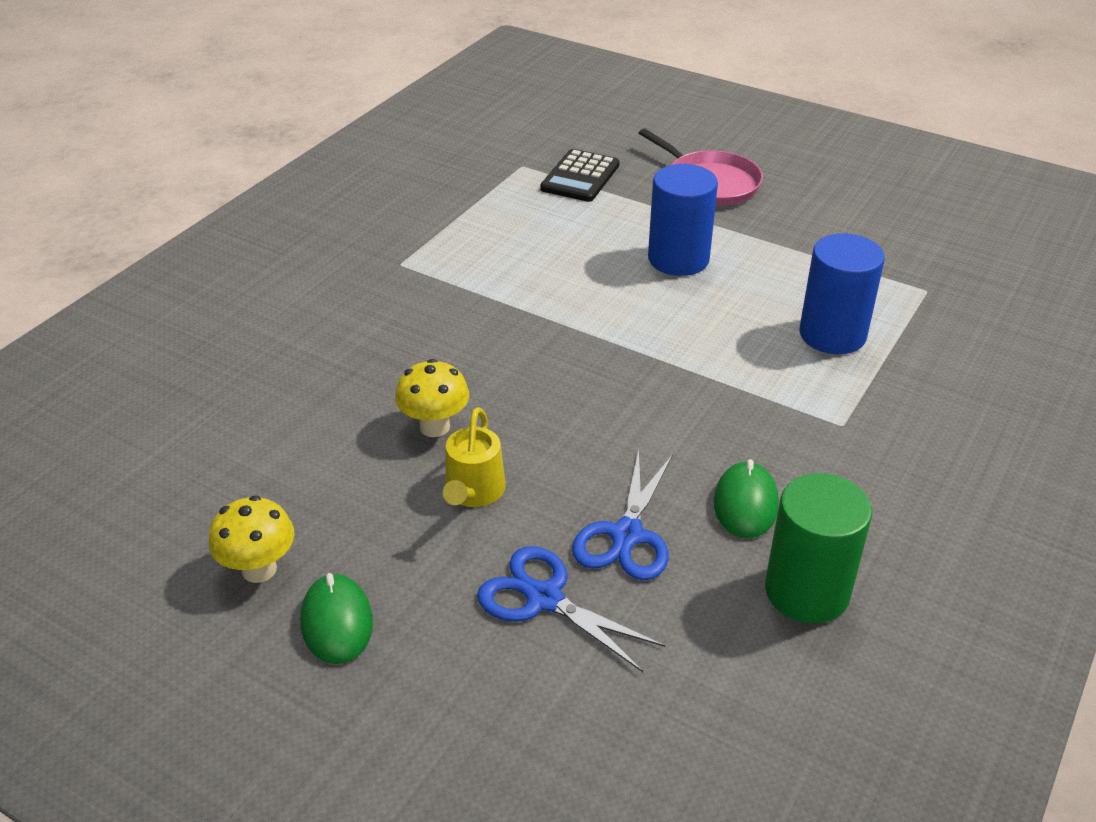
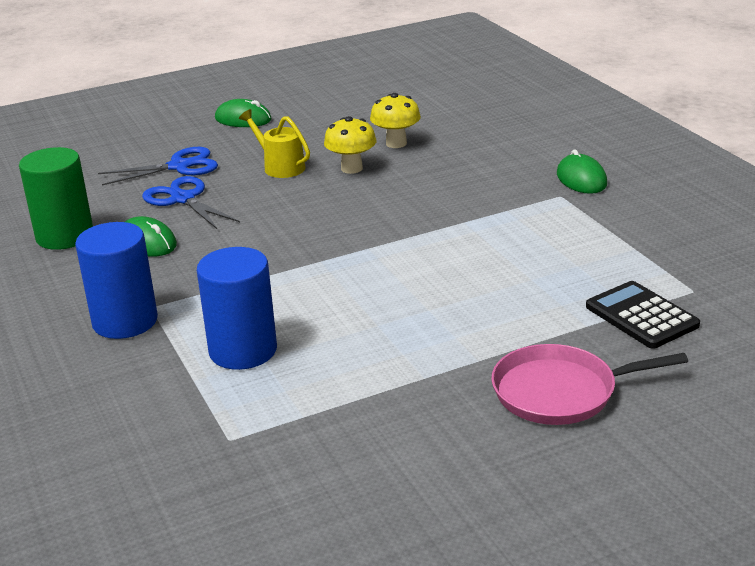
camera: 125 degrees right, 10 degrees down
yellow mushroom [209,495,295,583] -> yellow mushroom moved to [370,93,421,148]
blue cylinder [648,164,718,276] -> blue cylinder moved to [75,222,158,339]
none -> green mouse [557,149,607,194]

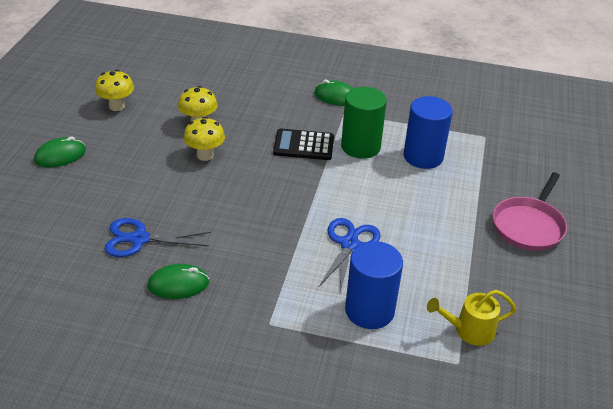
camera: 55 degrees left, 10 degrees up
green cylinder [19,147,93,250] -> green cylinder moved to [341,87,387,159]
blue cylinder [75,222,158,339] -> blue cylinder moved to [404,96,453,169]
blue scissors [98,147,218,186] -> blue scissors moved to [318,218,380,292]
yellow watering can [239,109,310,178] -> yellow watering can moved to [427,290,516,346]
black calculator [586,281,700,349] -> black calculator moved to [273,128,334,160]
none -> yellow mushroom [95,70,134,111]

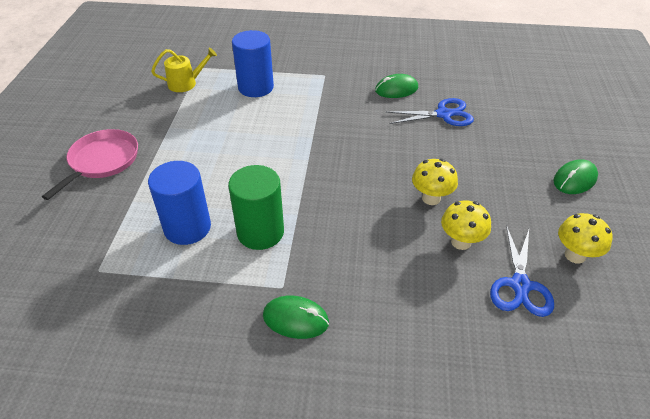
camera: 175 degrees right, 5 degrees up
black calculator [273,128,334,160] -> none
blue scissors [318,218,380,292] -> blue scissors moved to [490,225,554,317]

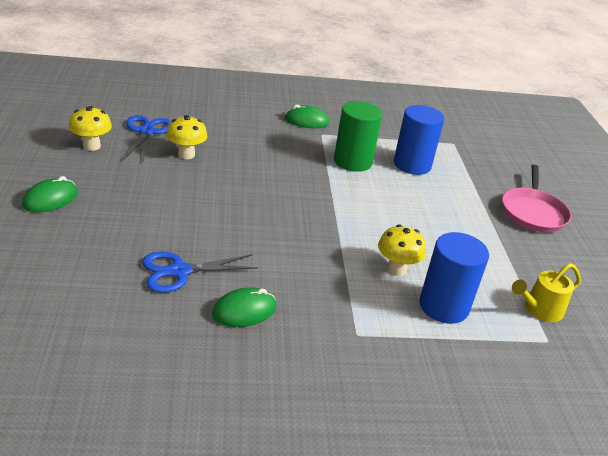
camera: 165 degrees right, 10 degrees down
yellow mushroom [412,159,458,205] -> yellow mushroom moved to [378,225,426,276]

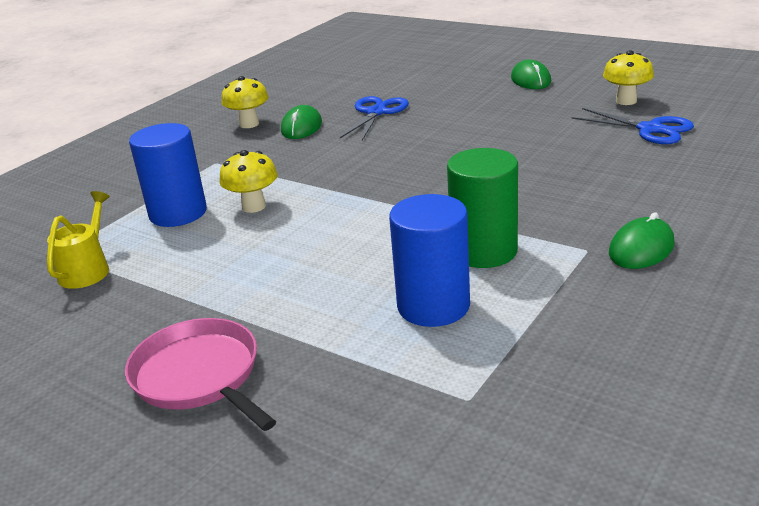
camera: 135 degrees right, 5 degrees down
yellow mushroom [166,115,207,159] -> yellow mushroom moved to [222,76,269,128]

